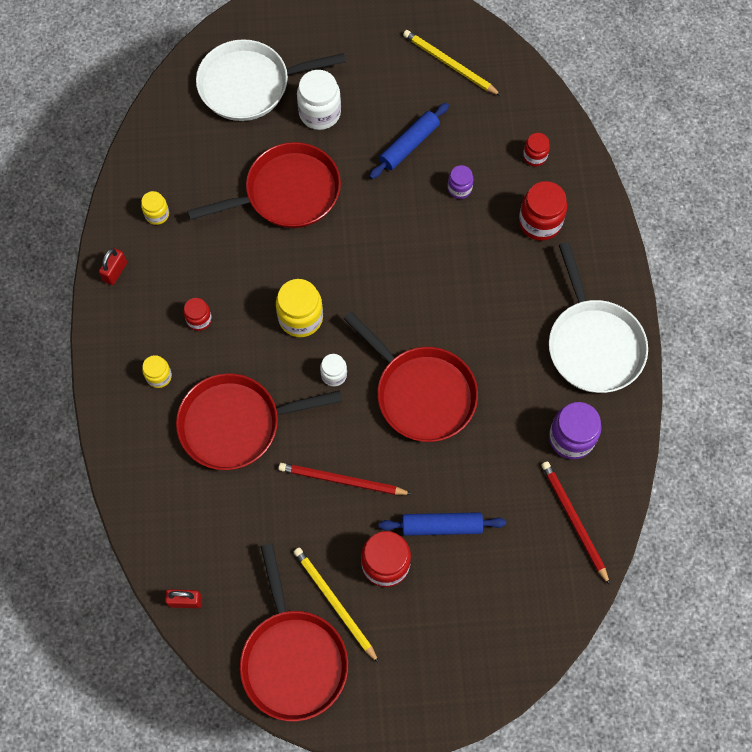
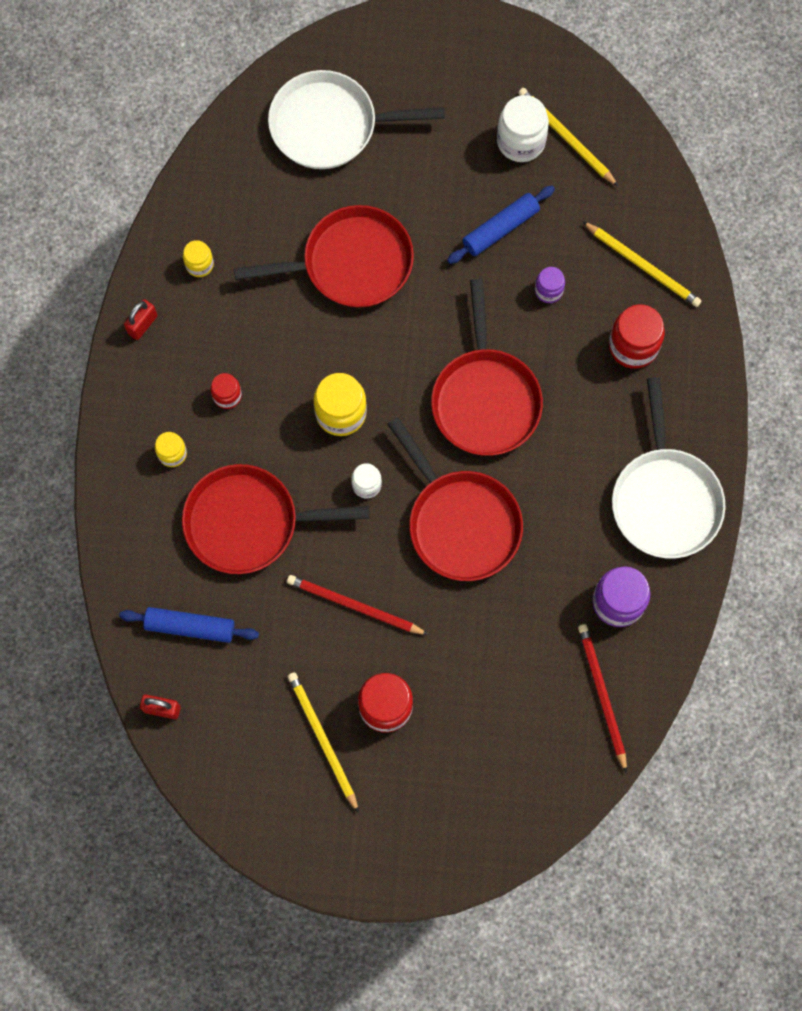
camera: 10 degrees right, 5 degrees up
red pan [240,543,348,721] -> red pan moved to [431,279,543,456]
white jar [297,70,341,130] -> white jar moved to [497,95,549,162]
blue rolling pin [379,512,506,536] -> blue rolling pin moved to [119,607,259,643]
red jar [523,133,550,166] -> yellow pencil [582,221,702,307]

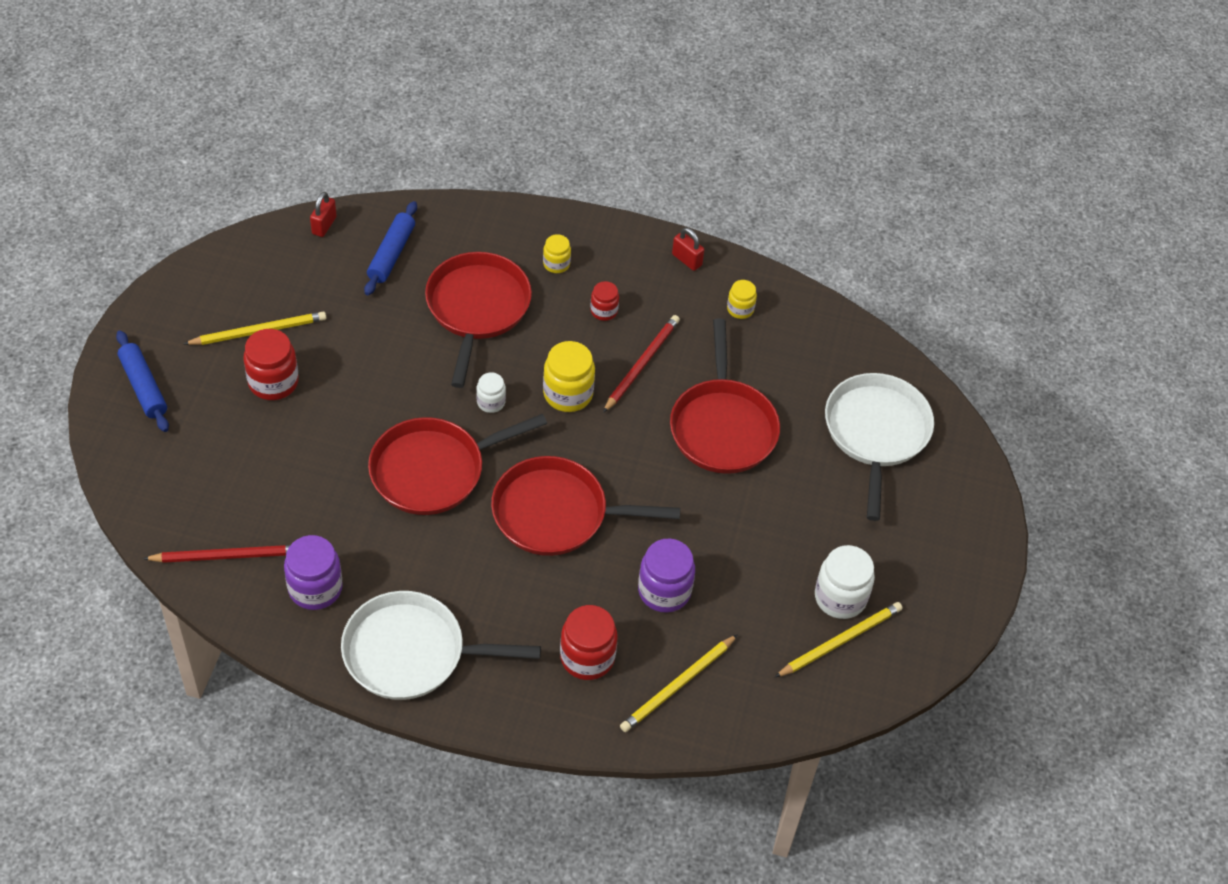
camera: 95 degrees right, 20 degrees down
red pencil [287,575,429,635] -> red pencil moved to [603,315,680,413]
blue rolling pin [447,186,555,264] -> blue rolling pin moved to [116,331,169,432]
purple jar [535,267,565,303] -> purple jar [638,538,695,613], size x1.75

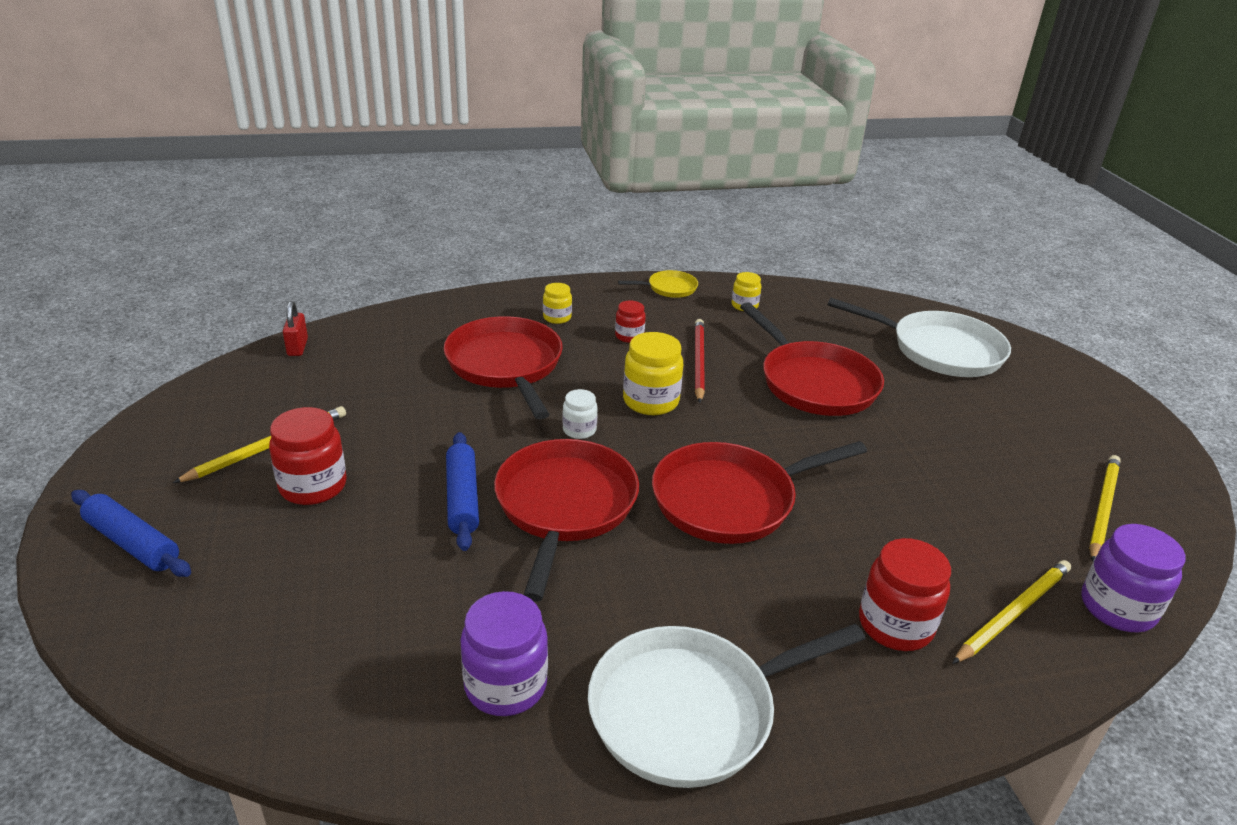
camera: 25 degrees left, 20 degrees down
red pencil [143,545,290,563] -> none
blue rolling pin [364,201,417,295] -> blue rolling pin moved to [446,432,479,551]
red pan [368,414,547,515] -> red pan turned 150 degrees clockwise [494,439,639,602]
yellow pencil [620,634,738,732] -> yellow pencil turned 150 degrees counterclockwise [952,560,1071,664]
purple jar [638,538,695,613] -> purple jar moved to [1081,524,1186,632]
red padlock [672,228,704,271] -> yellow pan [618,270,698,298]
white jar [815,545,875,619] -> none
white pan [825,373,934,521] -> white pan turned 135 degrees clockwise [828,298,1011,377]

